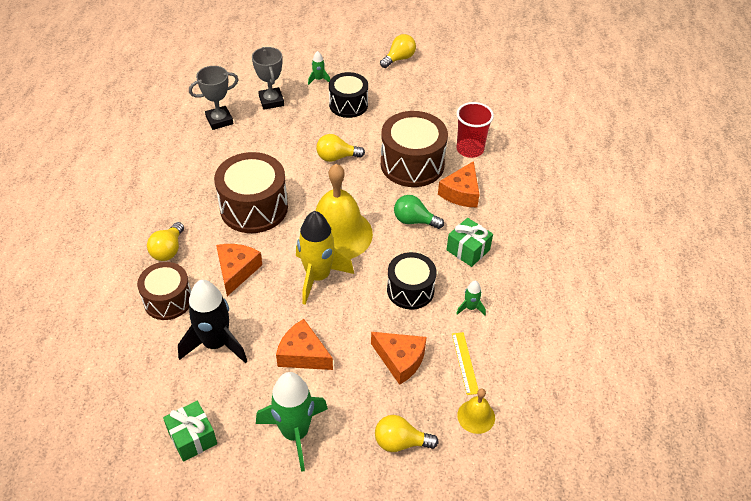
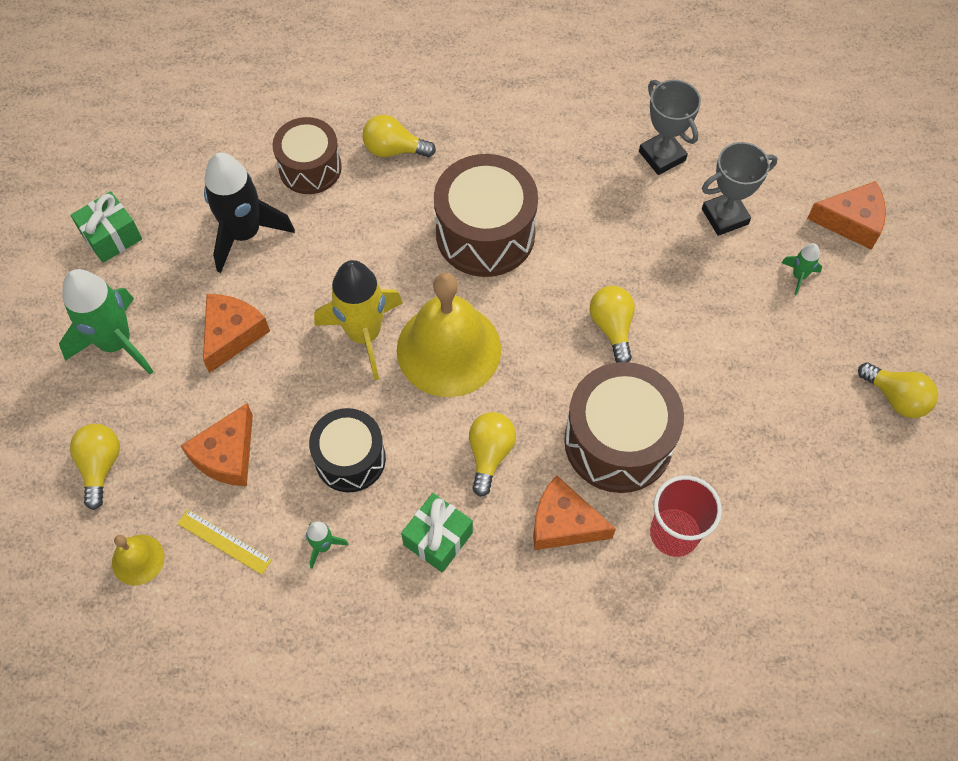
camera: 85 degrees right, 15 degrees up
orange cheese [216,244,262,296] -> orange cheese moved to [807,181,886,250]
black drum [329,72,368,118] -> none
green light bulb [394,195,444,229] -> yellow light bulb [469,412,516,497]
yellow ruler [452,332,479,395] -> yellow ruler turned 45 degrees clockwise [177,509,272,575]

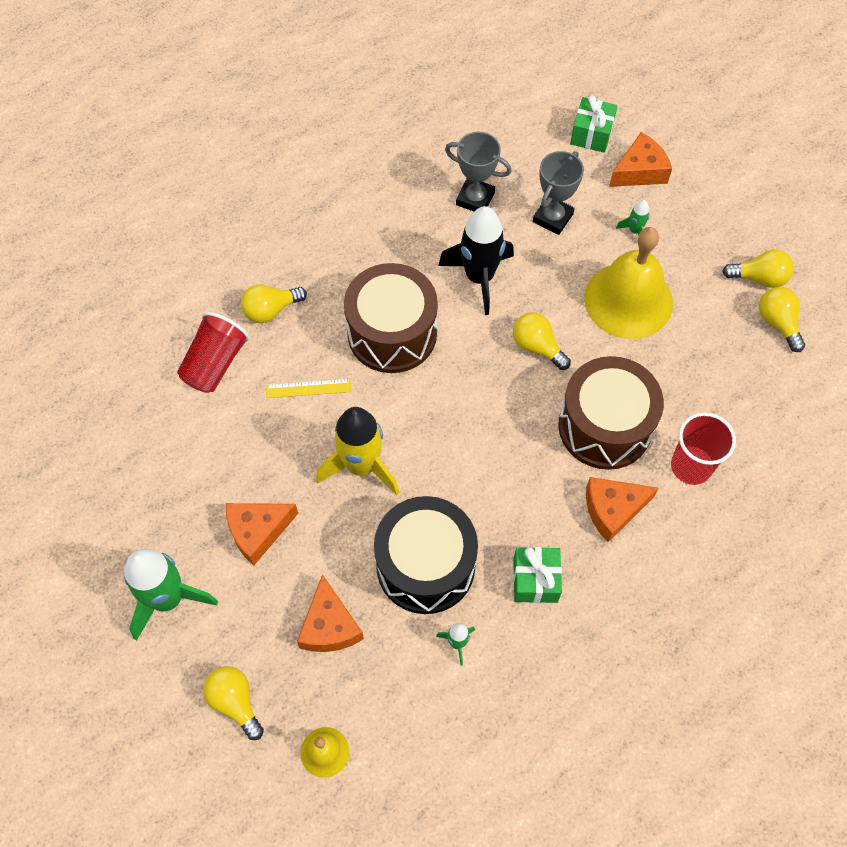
camera: 35 degrees left, 0 degrees up
green gift [71,191,142,263] -> green gift moved to [570,95,618,153]
yellow ruler [177,509,272,575] -> yellow ruler moved to [266,379,351,398]
orange cheese [203,294,270,373] -> orange cheese turned 105 degrees counterclockwise [226,503,298,565]
black rocket [204,152,295,273] -> black rocket moved to [438,206,514,315]
brown drum [273,117,342,194] -> red cup [177,312,249,393]
black drum [309,408,386,492] -> black drum [374,496,478,614], size x1.55
yellow bell [397,273,501,397] -> yellow bell moved to [584,227,673,339]
yellow light bulb [469,412,516,497] -> yellow light bulb moved to [759,287,805,352]

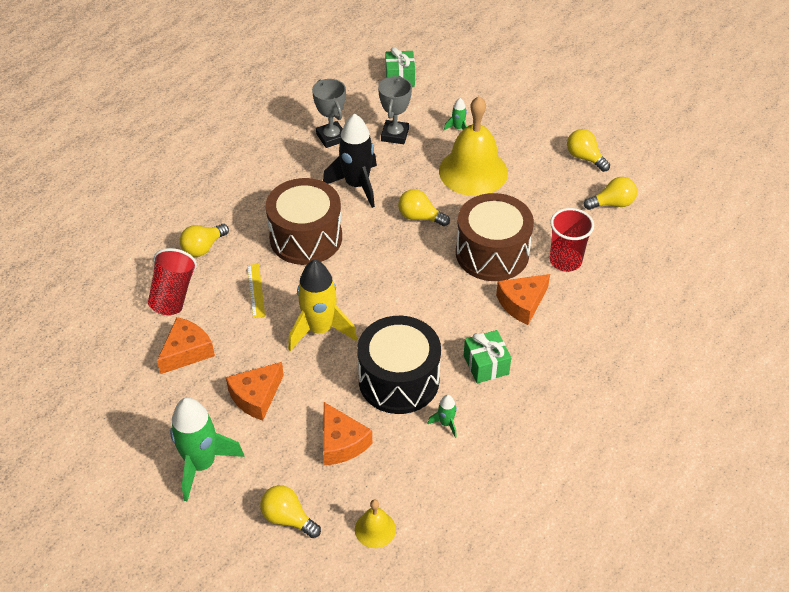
camera: 20 degrees left, 15 degrees down
yellow ruler [266,379,351,398] -> yellow ruler turned 75 degrees counterclockwise [247,264,265,318]
grey trophy [445,132,512,211] -> grey trophy turned 60 degrees clockwise [312,79,346,148]
orange cheese [609,132,672,187] -> orange cheese moved to [157,317,215,374]
yellow light bulb [722,250,794,288] -> yellow light bulb moved to [584,177,637,210]

